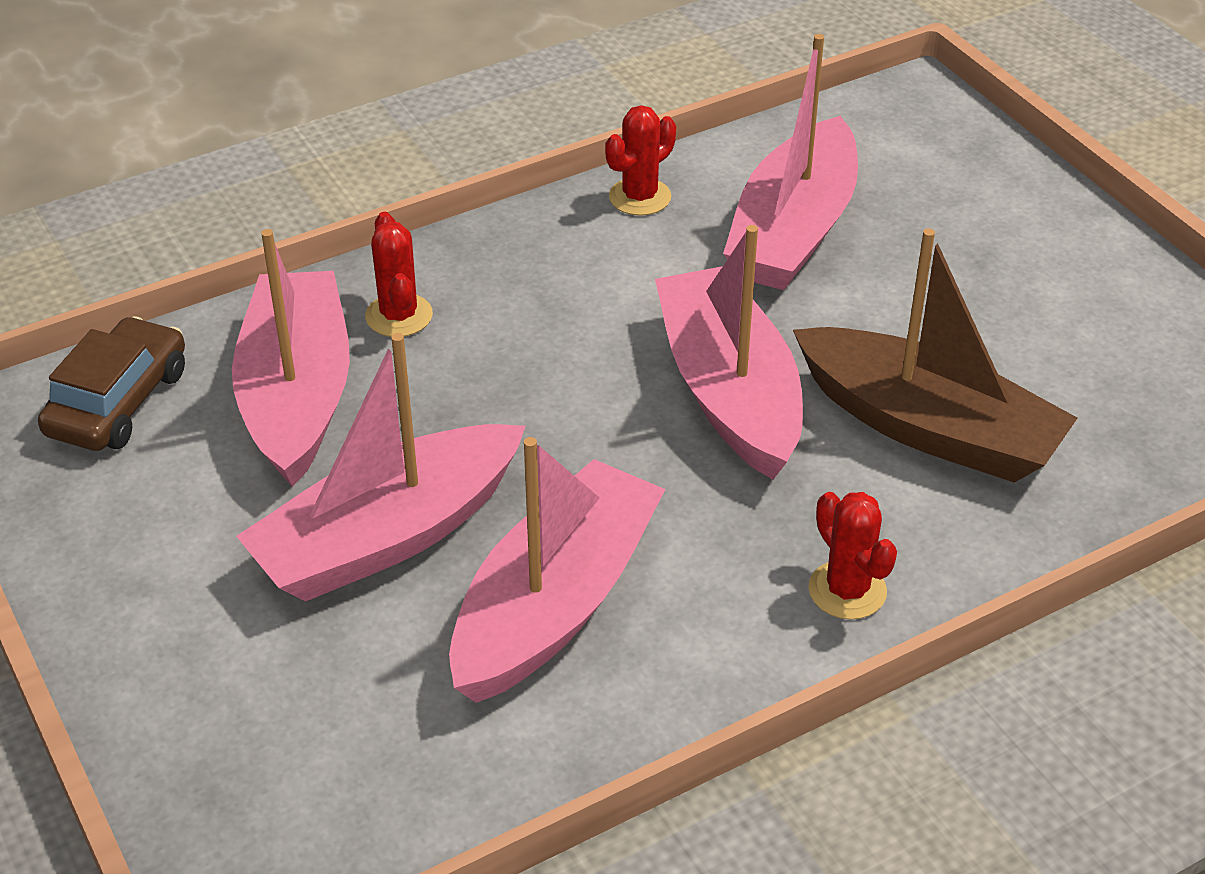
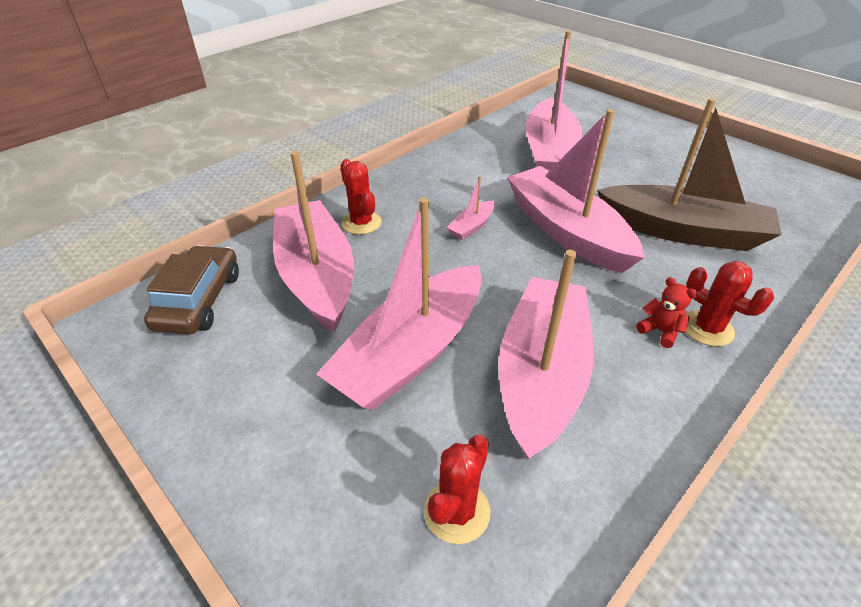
camera: 15 degrees left, 0 degrees up
red cactus [605,105,676,216] -> red cactus moved to [424,435,490,544]
none -> pink boat [447,176,495,240]
none -> red teddy bear [636,277,697,348]

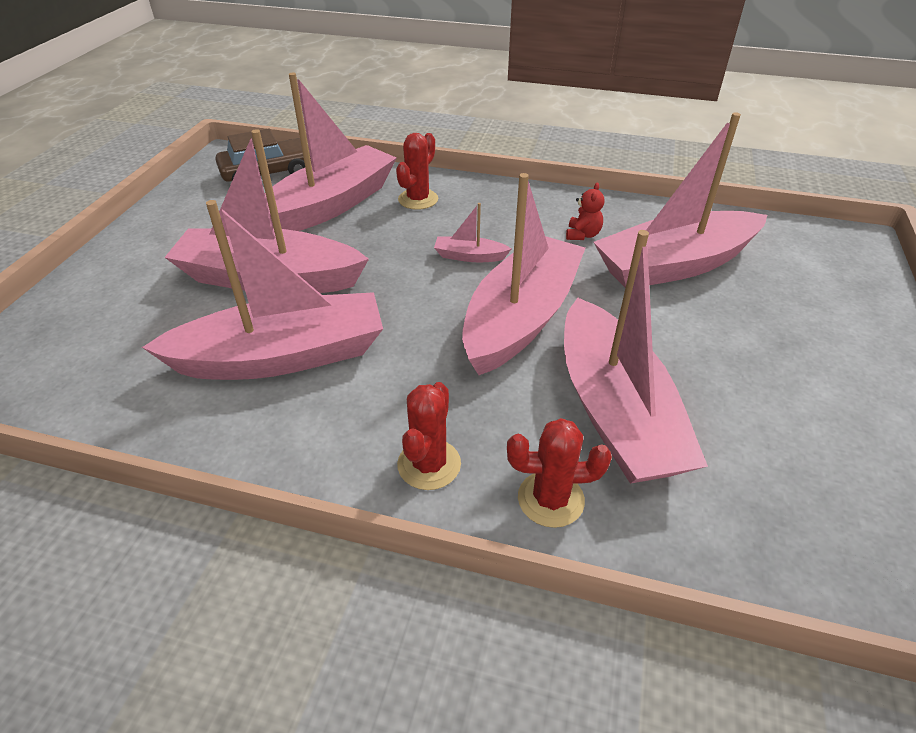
camera: 60 degrees right, 0 degrees up
red cactus [424,435,490,544] -> red cactus moved to [507,418,612,528]
brown boat [597,98,782,251] -> pink boat [564,230,708,484]
red teddy bear [636,277,697,348] -> red teddy bear moved to [566,183,604,240]

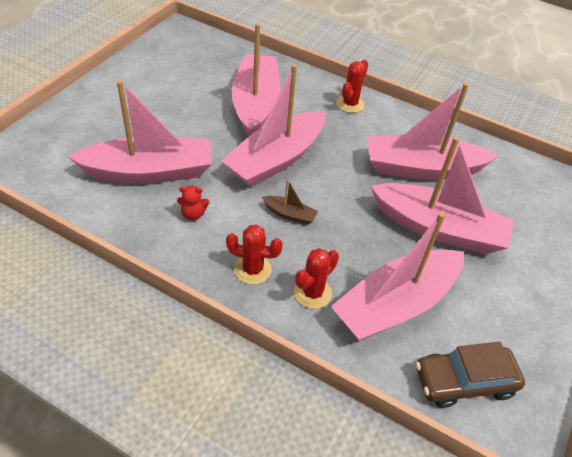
camera: 170 degrees left, 5 degrees up
pink boat [434,203,512,262] -> brown boat [262,179,318,225]
red cactus [507,418,612,528] -> red cactus moved to [226,225,283,285]
red teddy bear [566,183,604,240] -> red teddy bear turned 120 degrees counterclockwise [177,186,210,220]

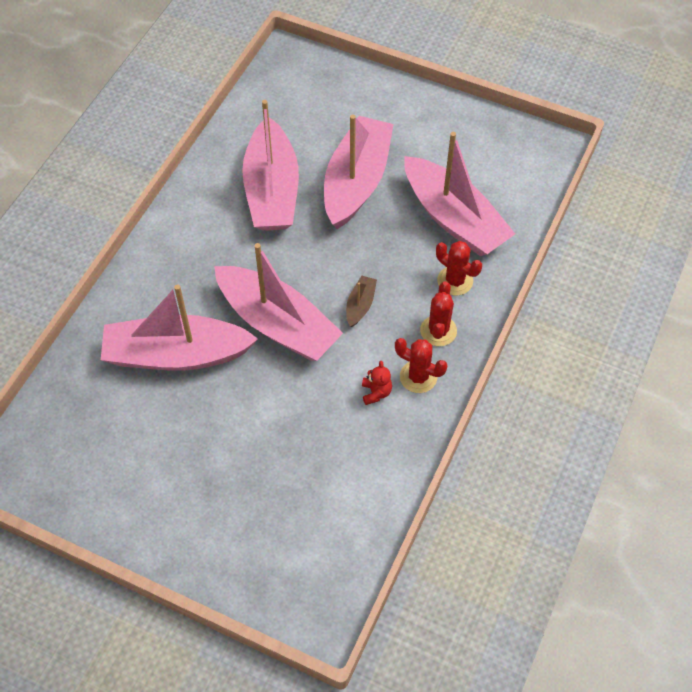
camera: 90 degrees left, 10 degrees up
pink boat [68,80,212,184] -> none
red cactus [336,60,368,113] -> red cactus moved to [395,338,447,393]
brown car [416,342,525,408] -> none

